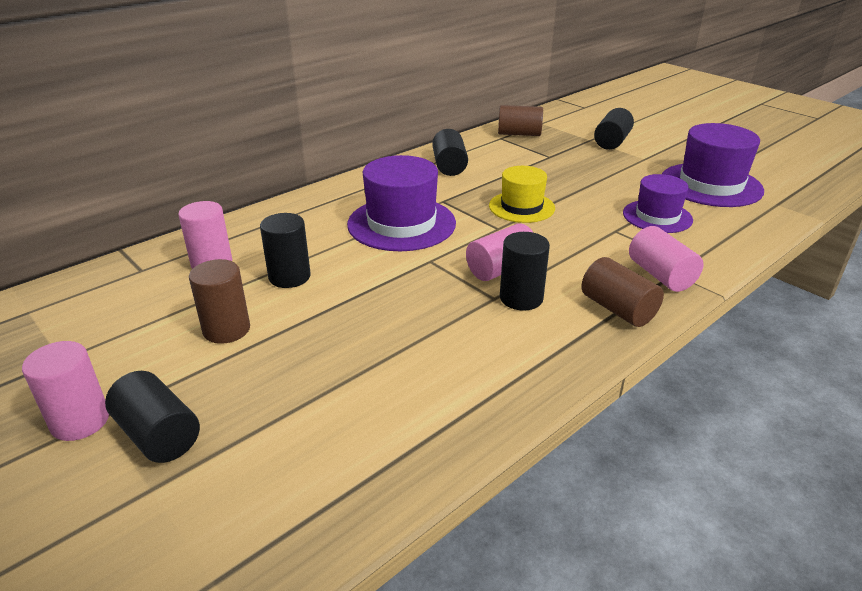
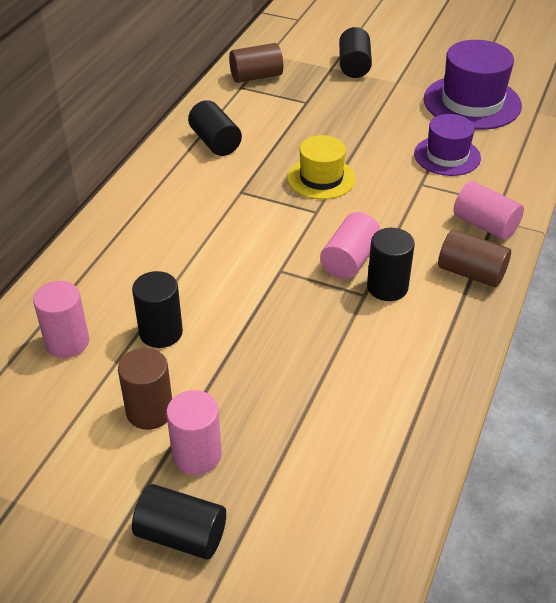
camera: 25 degrees left, 10 degrees up
pink cylinder [22,341,109,441] -> pink cylinder moved to [166,390,222,475]
purple hat [347,155,456,251] -> none

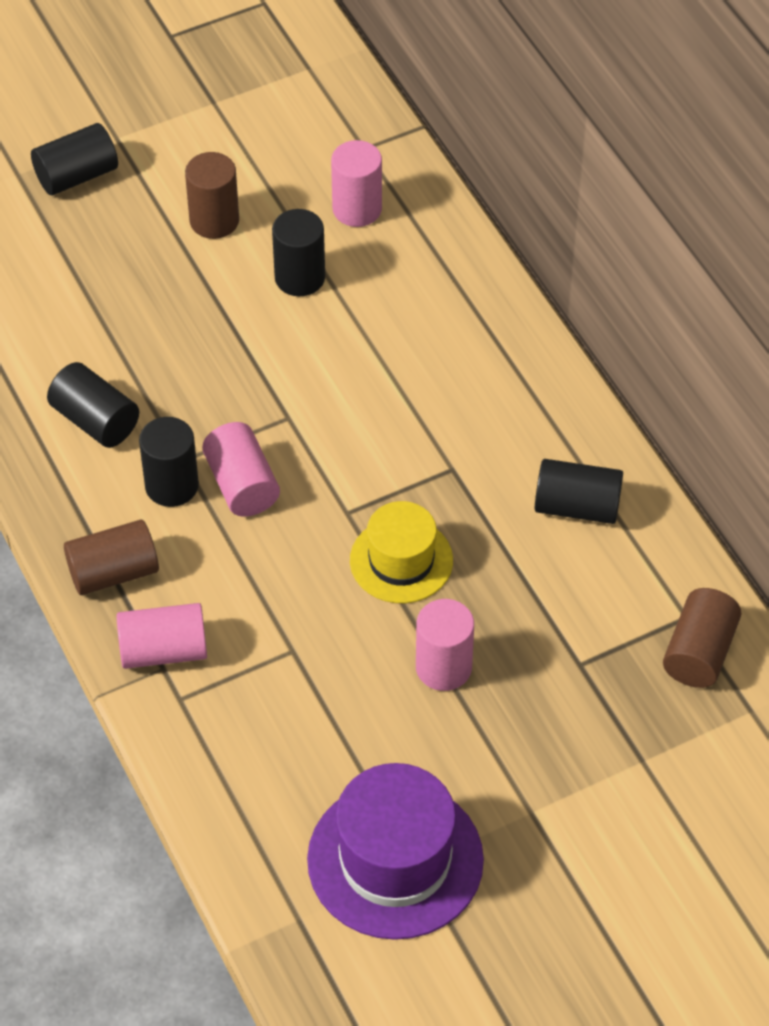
camera: 130 degrees right, 10 degrees up
pink cylinder [166,390,222,475] -> pink cylinder moved to [416,599,474,691]
black cylinder [339,27,372,78] -> black cylinder moved to [47,362,139,448]
purple hat [414,114,481,176] -> none

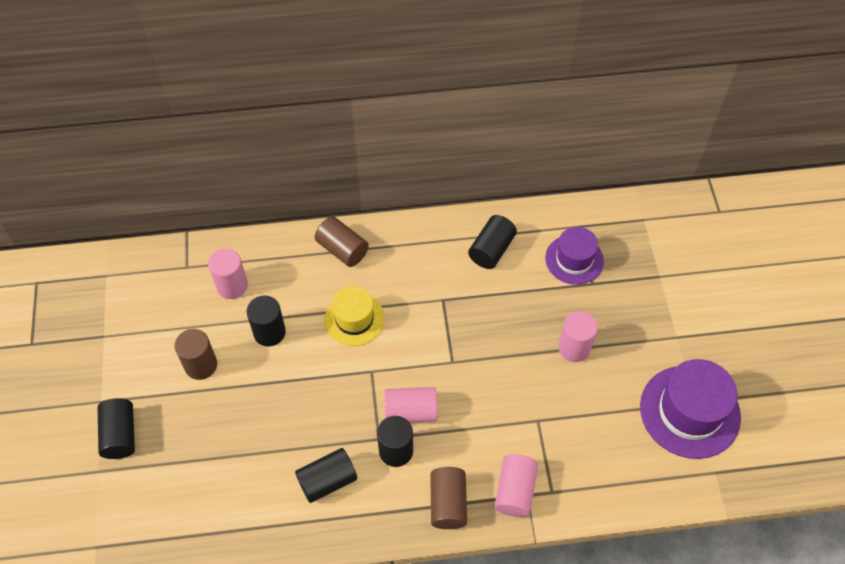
camera: 70 degrees left, 5 degrees up
yellow hat [350,501,453,603] -> yellow hat moved to [324,286,385,346]
brown cylinder [663,588,741,688] -> brown cylinder moved to [315,216,369,267]
none -> purple hat [545,227,604,285]

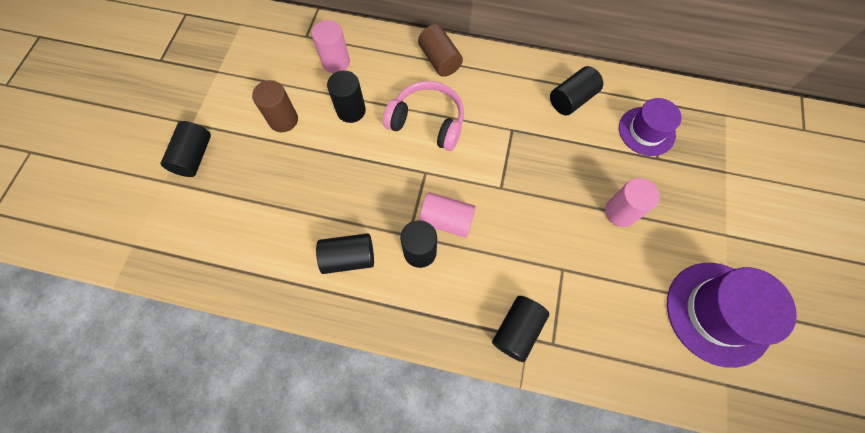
camera: 20 degrees right, 10 degrees up
yellow hat [324,286,385,346] -> pink headphones [383,81,464,151]
brown cylinder [430,467,467,529] -> none
pink cylinder [495,454,538,517] -> black cylinder [492,296,549,362]

